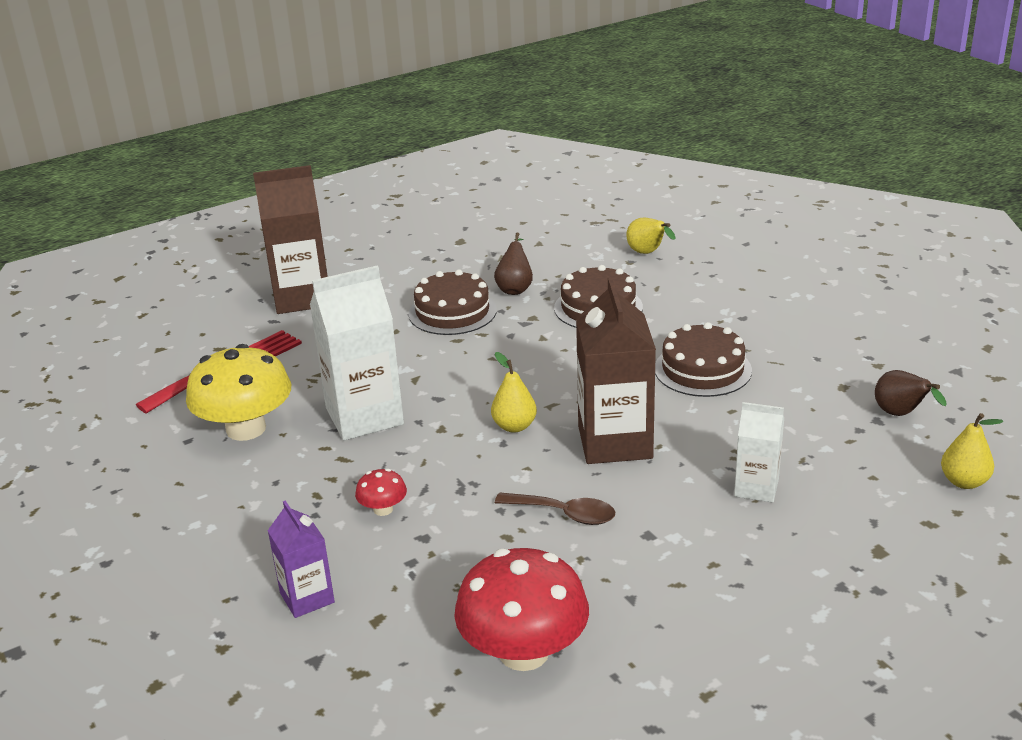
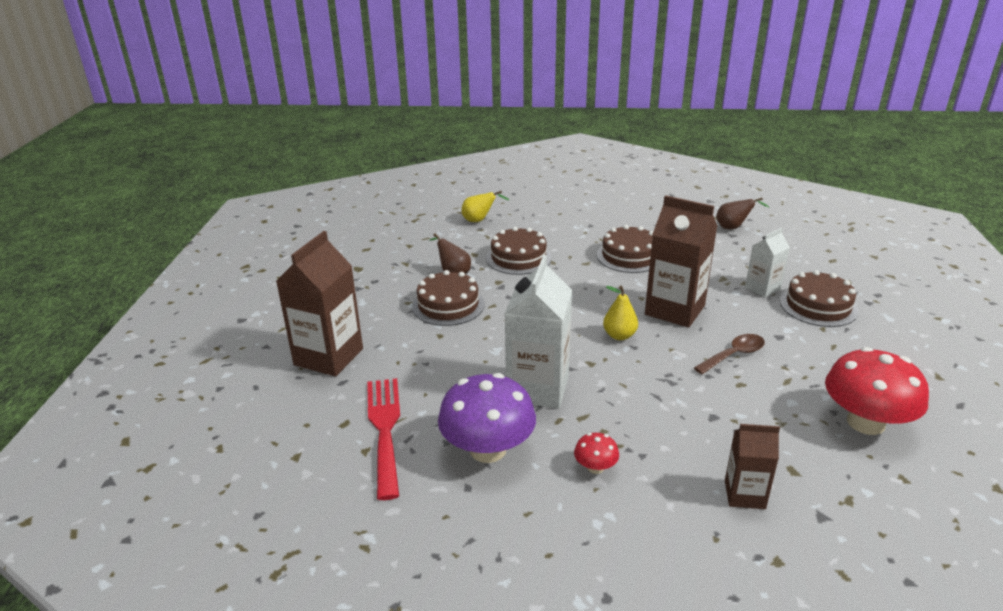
camera: 55 degrees left, 0 degrees up
yellow mushroom [186,344,291,441] -> purple mushroom [438,373,536,463]
purple carton [268,501,335,618] -> brown carton [725,424,780,509]
red mushroom [355,469,407,516] -> red mushroom moved to [574,433,619,474]
yellow pear [941,413,1003,489] -> none
none -> brown cake [780,270,858,327]

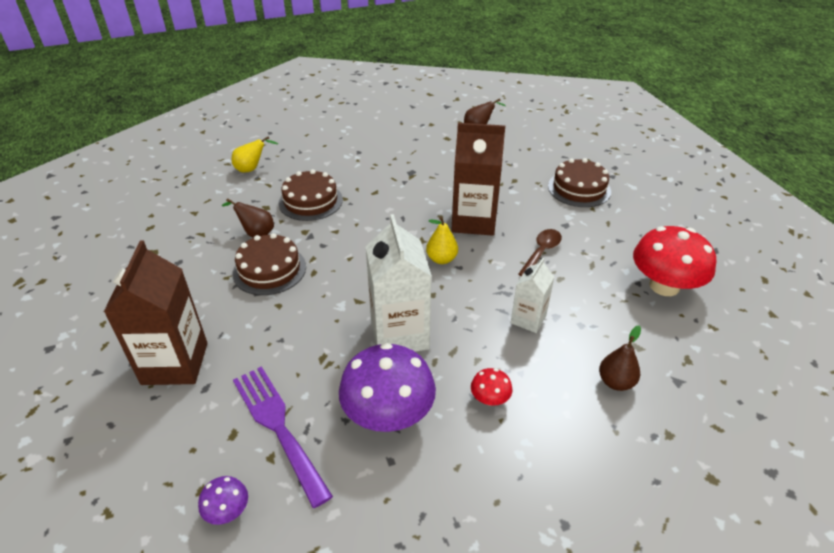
camera: 25 degrees left, 10 degrees up
red fork [367,378,400,500] -> purple fork [233,366,333,508]
brown cake [597,225,653,273] -> none
brown carton [725,424,780,509] -> brown pear [599,326,641,391]
white carton [745,228,790,297] -> white carton moved to [511,258,554,333]
none -> purple mushroom [198,476,248,525]

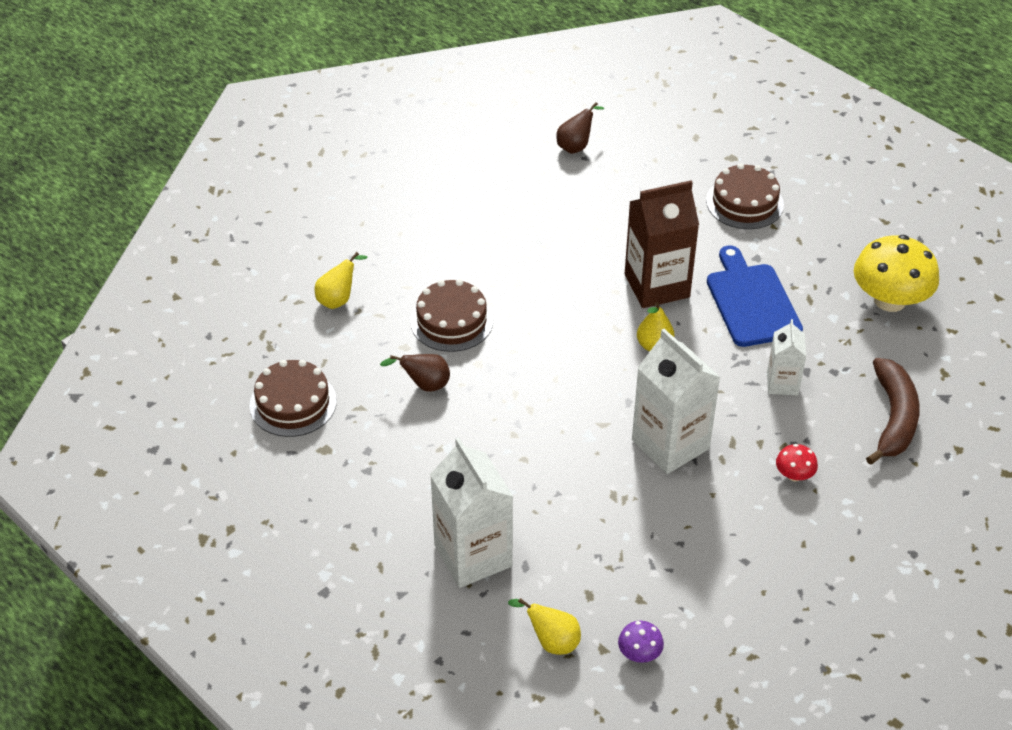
camera: 25 degrees left, 5 degrees up
brown carton [104,241,208,385] -> white carton [430,437,513,588]
brown cake [232,233,306,295] -> brown cake moved to [249,360,337,437]
purple fork [233,366,333,508] -> none
purple mushroom [339,343,436,432] -> none
brown spoon [518,229,562,276] -> blue cutting board [707,246,803,347]
brown pear [599,326,641,391] -> brown banana [866,358,920,465]
red mushroom [633,226,716,296] -> yellow mushroom [854,235,939,312]
none -> yellow pear [508,598,581,655]

